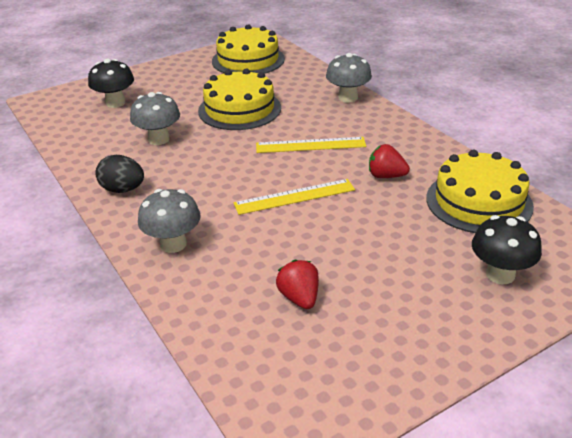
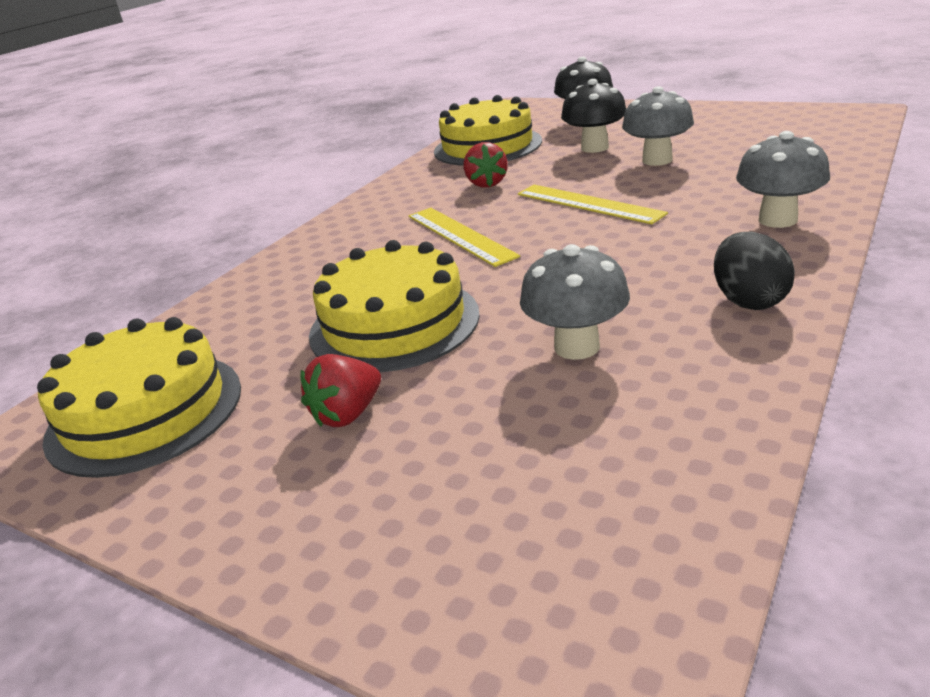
camera: 115 degrees left, 5 degrees down
black mushroom [88,59,134,108] -> black mushroom moved to [561,79,626,153]
red strawberry [276,260,319,309] -> red strawberry moved to [301,354,381,427]
grey mushroom [326,53,372,103] -> grey mushroom moved to [622,86,694,166]

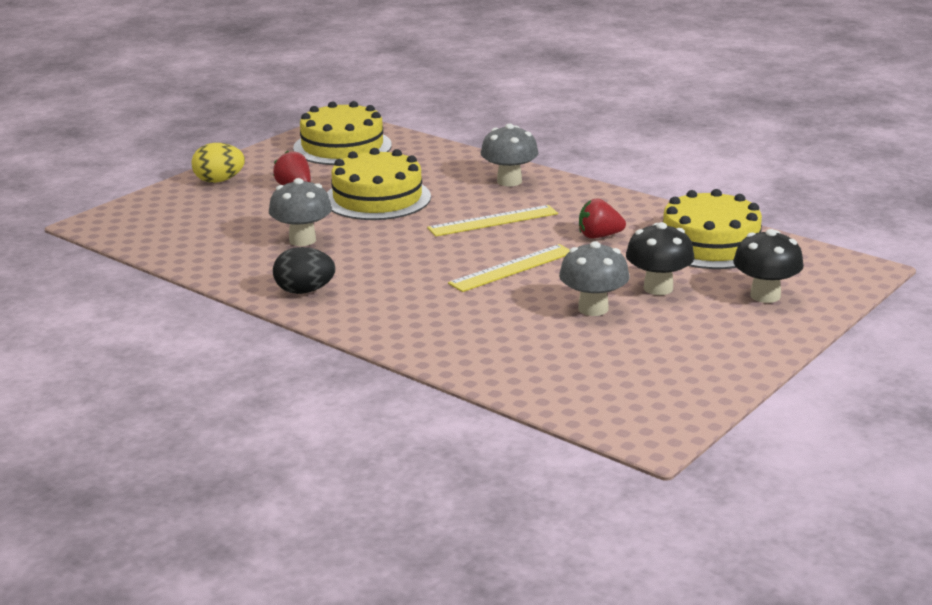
camera: 95 degrees right, 5 degrees down
grey mushroom [736,131,830,228] -> grey mushroom moved to [481,124,539,186]
none -> yellow egg [191,143,245,183]

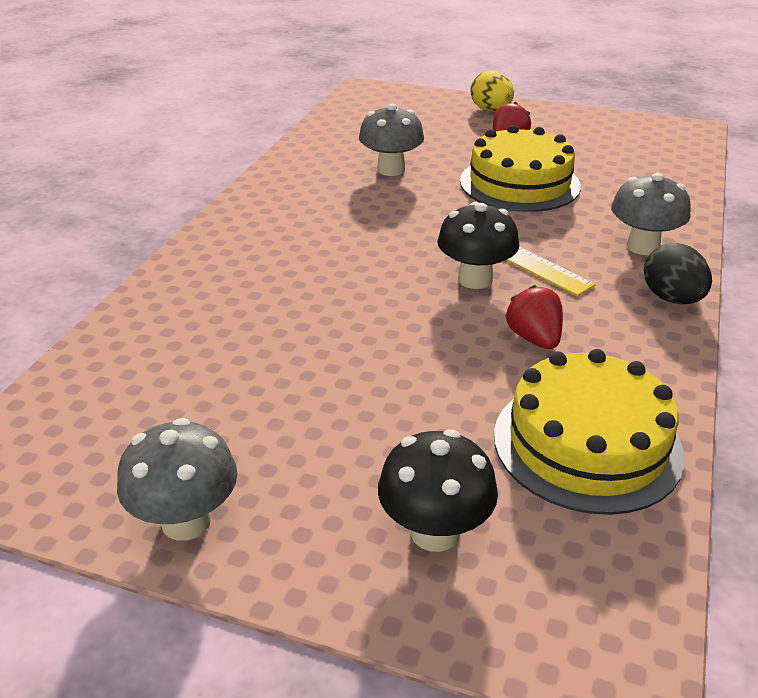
camera: 70 degrees right, 10 degrees up
black egg [273,247,335,294] -> black egg moved to [644,243,712,304]
yellow cake [293,101,392,165] -> none
yellow ruler [448,244,570,292] -> none
grey mushroom [559,241,629,316] -> grey mushroom moved to [117,418,237,541]
black mushroom [626,222,695,295] -> black mushroom moved to [437,202,519,289]

